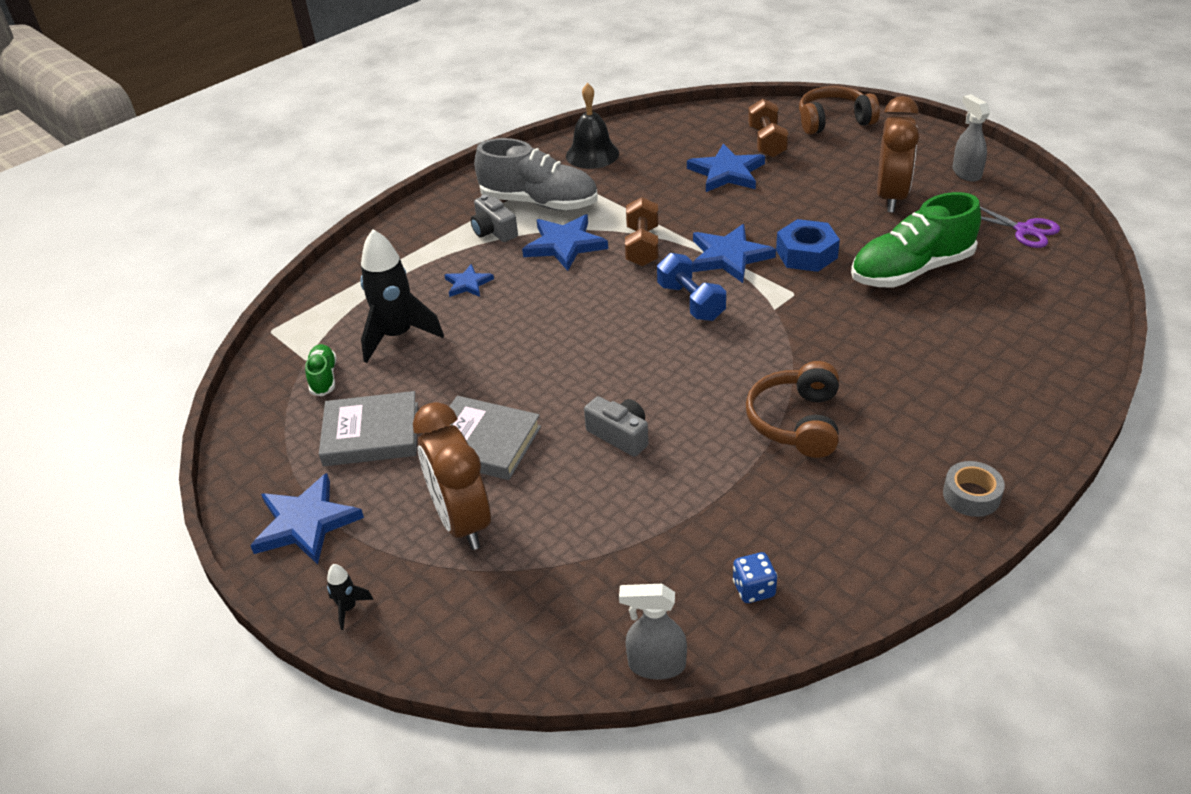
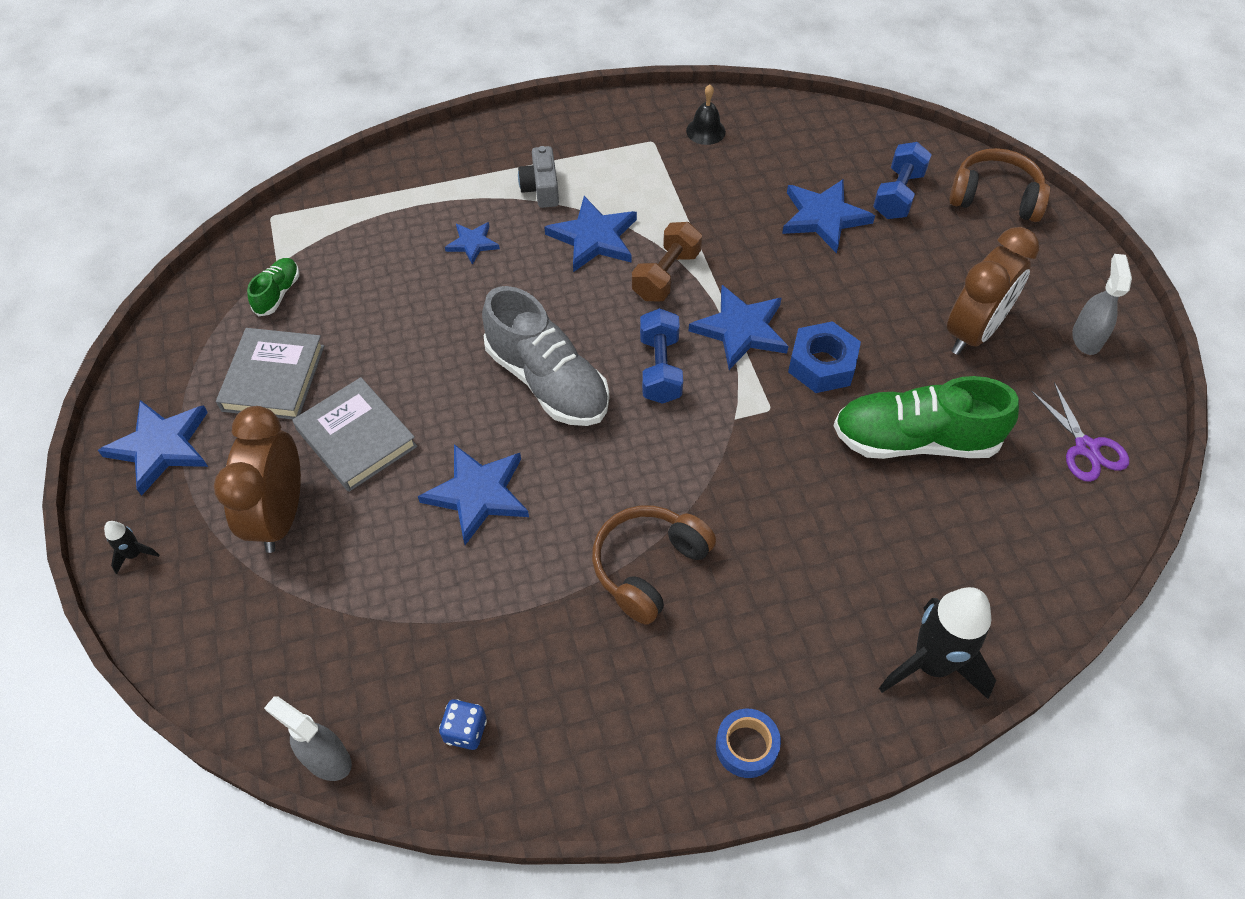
camera: 25 degrees right, 15 degrees up
grey book [319,391,418,466] -> grey book turned 75 degrees clockwise [216,328,324,420]
black rocket [360,229,444,363] -> black rocket moved to [879,587,996,699]
grey shoe [474,138,598,210] -> grey shoe moved to [482,286,609,426]
black bell [566,83,619,169] -> black bell [686,84,726,145], size x0.64
grey camera [584,396,648,457] -> blue star [418,444,529,545]
brown dumbbell [748,99,789,158] -> blue dumbbell [873,142,932,219]
grey tape [943,461,1005,517] -> blue tape [716,709,781,778]

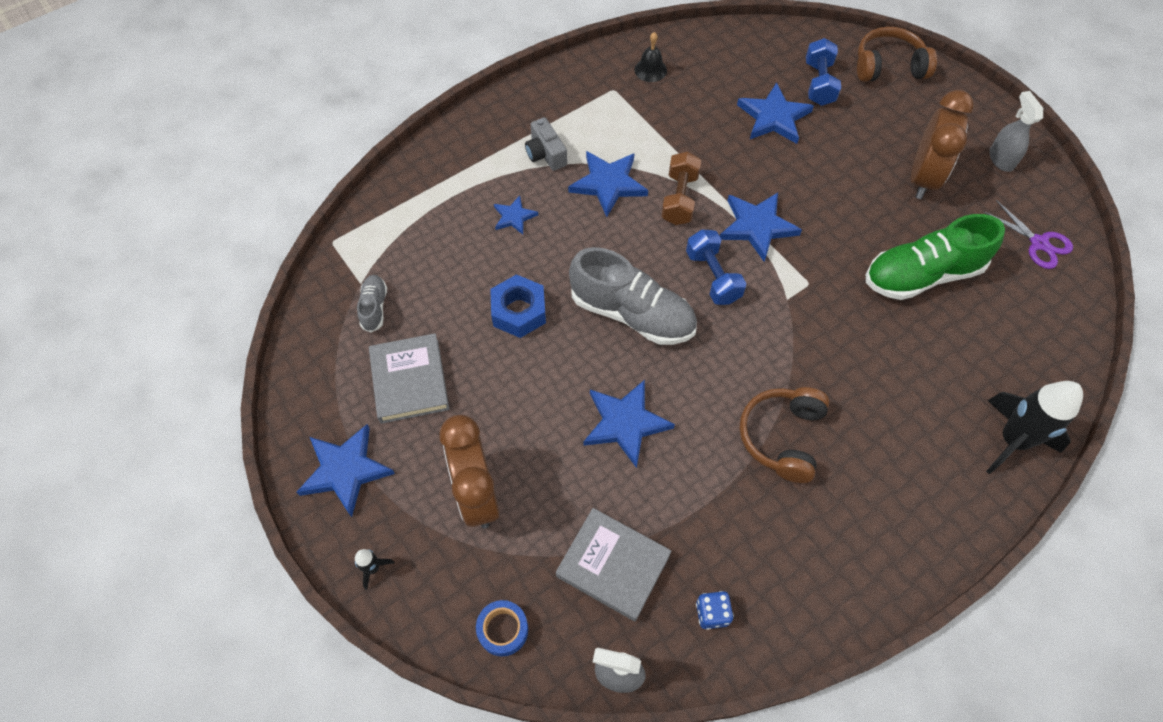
camera: 20 degrees left, 5 degrees up
green shoe [247,258,299,316] -> grey shoe [357,275,387,332]
grey book [293,377,417,492] -> grey book moved to [556,508,671,621]
blue tape [716,709,781,778] -> blue tape moved to [476,600,528,657]
blue nut [788,321,861,393] -> blue nut moved to [490,274,546,338]

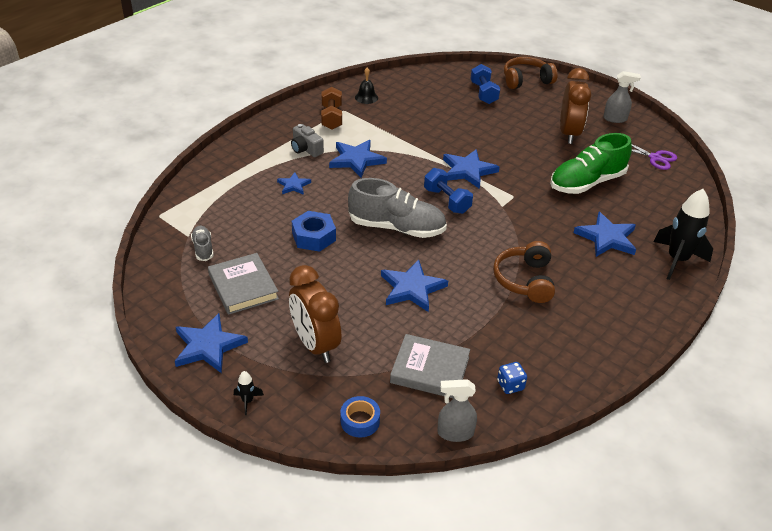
camera: 15 degrees left, 20 degrees down
brown dumbbell [661,151,701,225] -> brown dumbbell moved to [321,87,342,130]
blue star [737,82,814,144] -> blue star moved to [573,212,636,257]
grey spray bottle [989,91,1043,172] -> grey spray bottle turned 120 degrees clockwise [603,71,641,123]

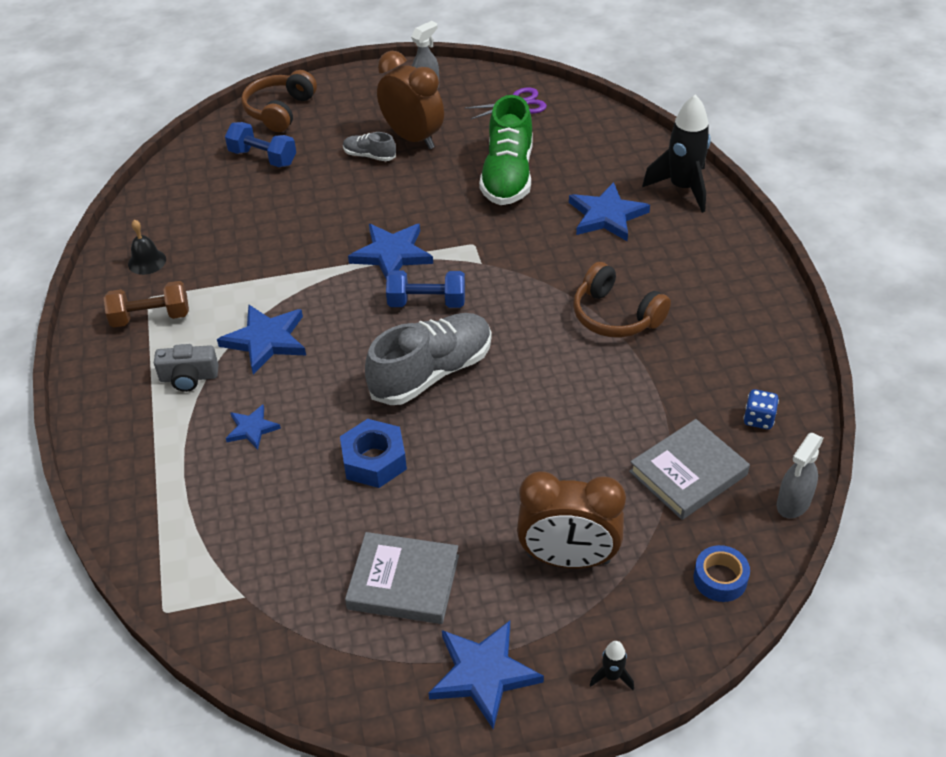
camera: 50 degrees left, 5 degrees up
grey shoe [191,226,214,261] -> grey shoe moved to [343,132,396,161]
brown dumbbell [321,87,342,130] -> brown dumbbell turned 45 degrees counterclockwise [104,281,189,328]
blue star [381,259,448,312] -> none

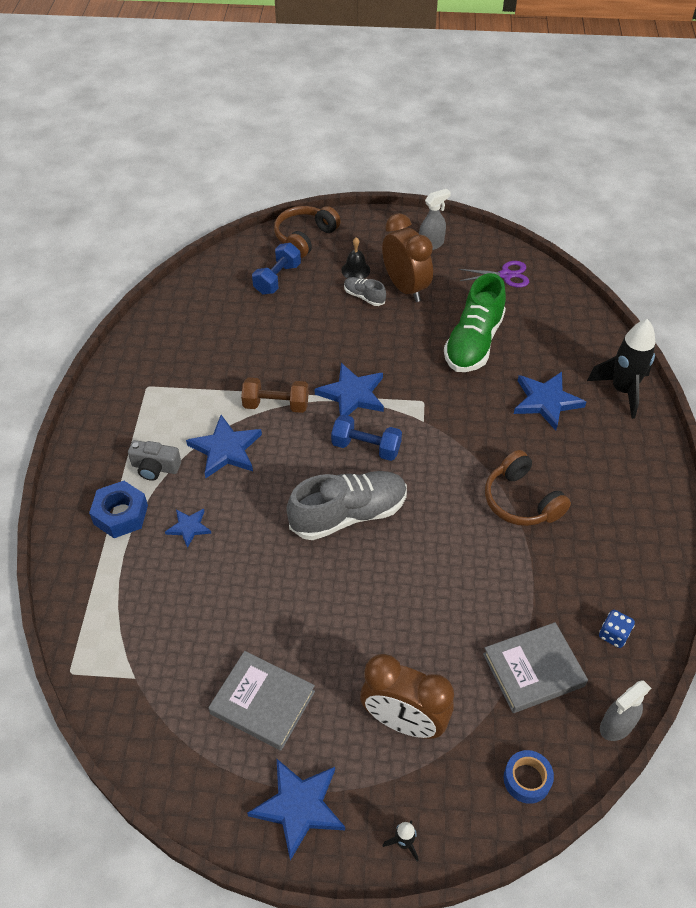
camera: 15 degrees right, 5 degrees up
brown dumbbell [104,281,189,328] -> brown dumbbell moved to [241,377,309,413]
black bell [128,220,166,275] -> black bell moved to [341,237,370,279]
blue dumbbell [225,122,296,167] -> blue dumbbell turned 75 degrees clockwise [252,243,301,295]
blue nut [340,419,407,488] -> blue nut moved to [89,481,148,538]

